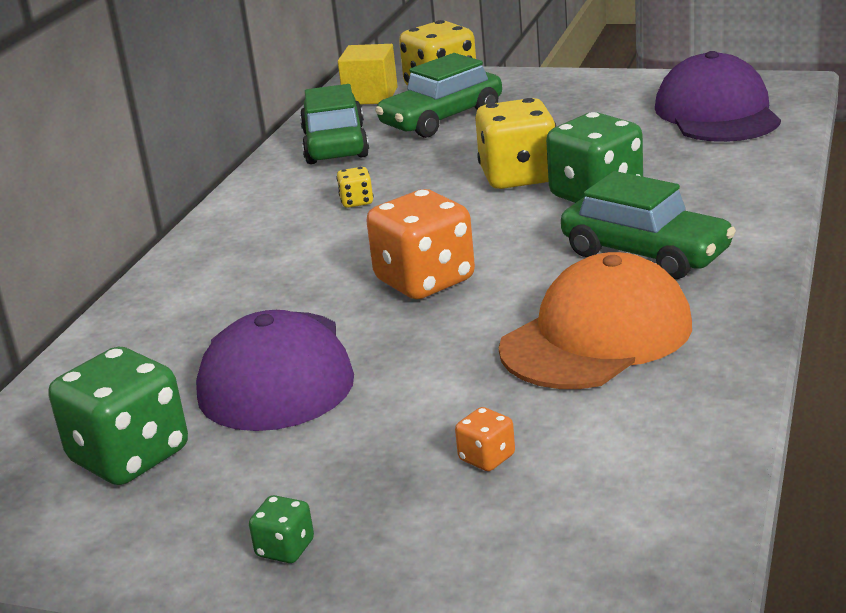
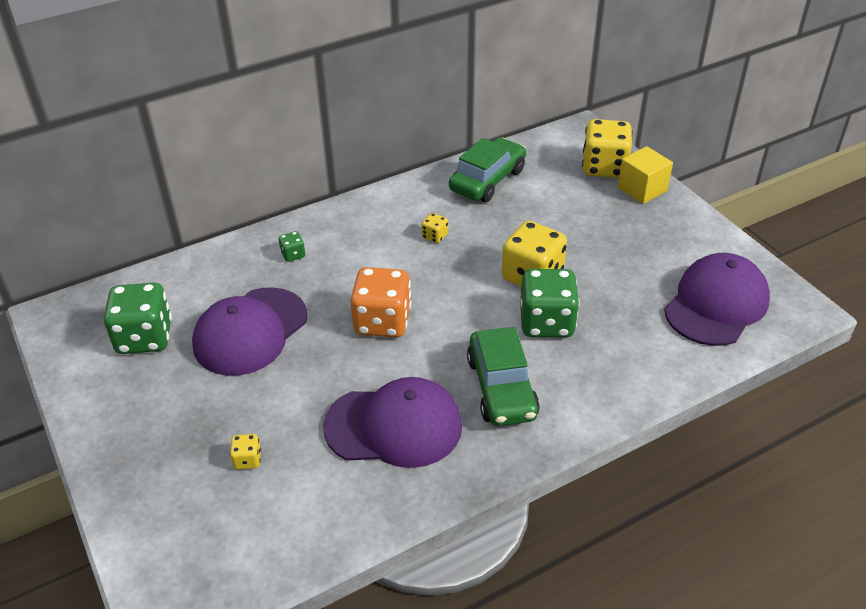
camera: 40 degrees right, 15 degrees up
green dice [249,495,314,563] -> green dice moved to [279,231,305,262]
yellow cube [338,44,398,104] -> yellow cube moved to [618,146,673,204]
green car [375,53,502,138] -> none
orange dice [455,407,515,471] -> yellow dice [230,434,261,470]
orange cap [499,252,692,389] -> purple cap [323,377,462,468]

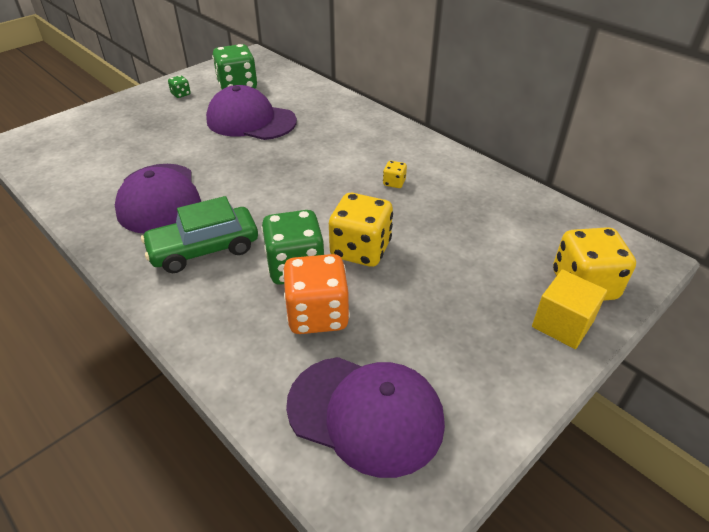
camera: 75 degrees right, 0 degrees up
yellow dice [230,434,261,470] -> none
green dice [279,231,305,262] -> green dice moved to [168,75,191,98]
orange dice [350,267,411,338] -> orange dice moved to [283,254,350,334]
green car [449,138,526,202] -> none

